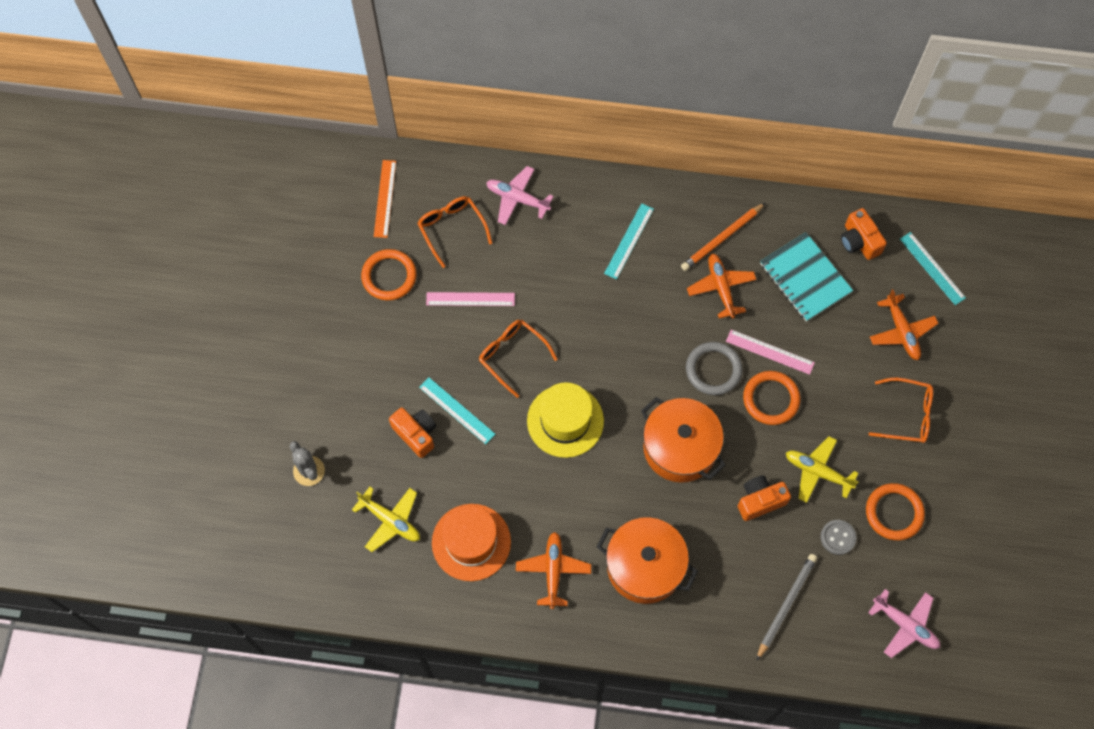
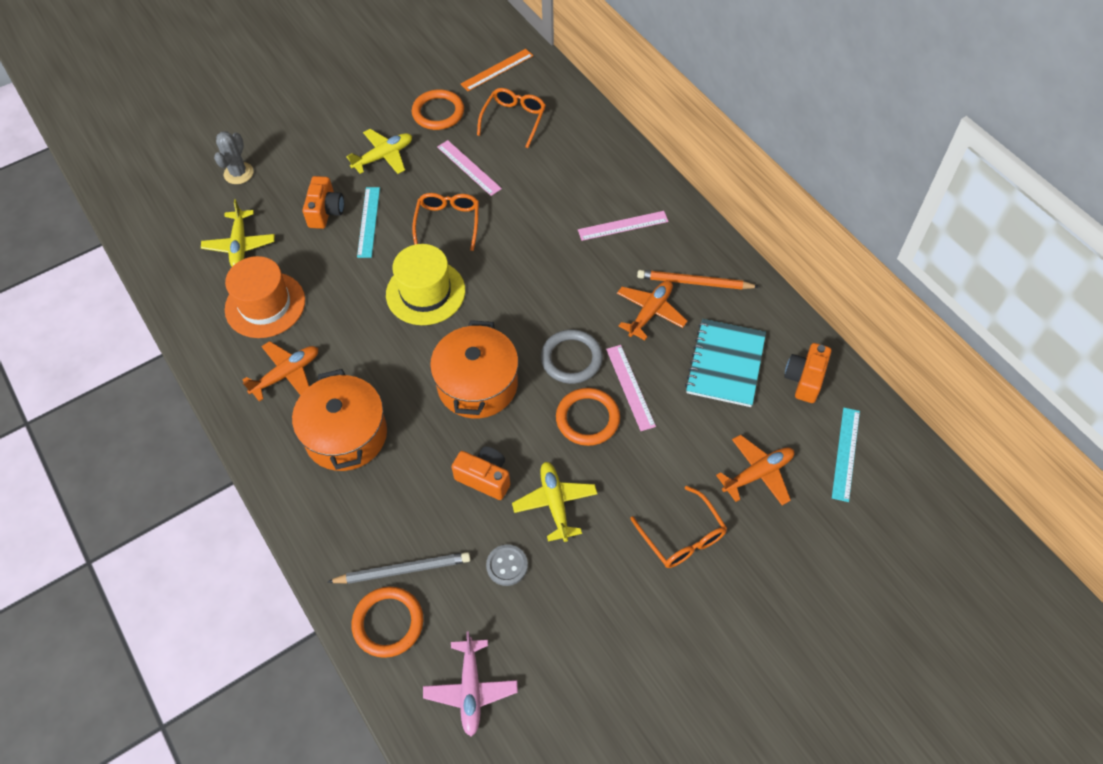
camera: 50 degrees right, 10 degrees down
pink plane [486,166,554,225] -> none
turquoise ruler [604,203,654,280] -> pink ruler [578,211,669,241]
orange ring [866,483,925,540] -> orange ring moved to [351,587,423,658]
orange plane [870,289,938,360] -> orange plane turned 150 degrees counterclockwise [716,435,794,505]
none -> yellow plane [346,129,412,174]

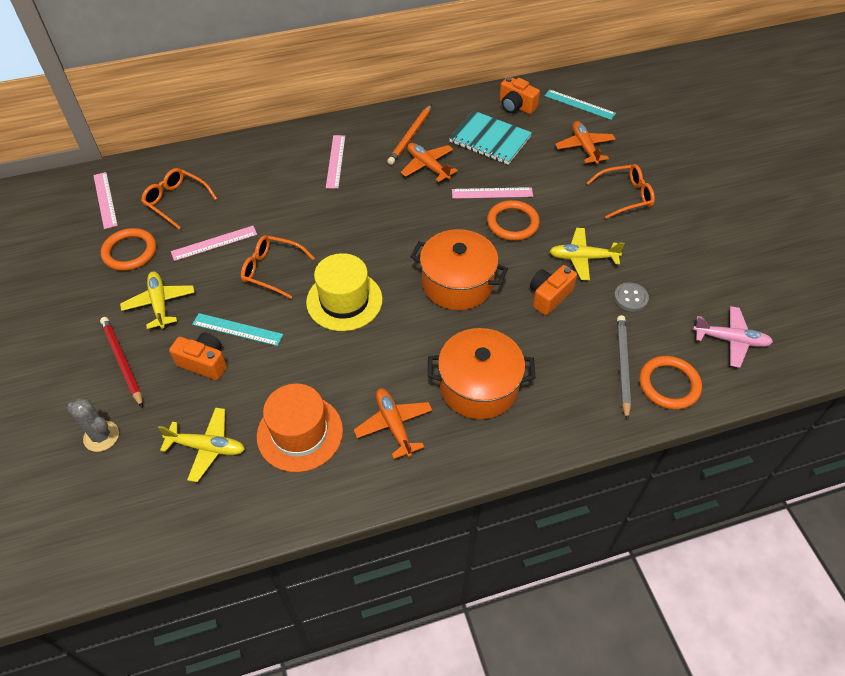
camera: 75 degrees left, 5 degrees down
orange ruler [461,49,533,91] -> pink ruler [93,172,118,229]
grey ring [541,329,603,384] -> none
none -> red pencil [100,317,143,408]

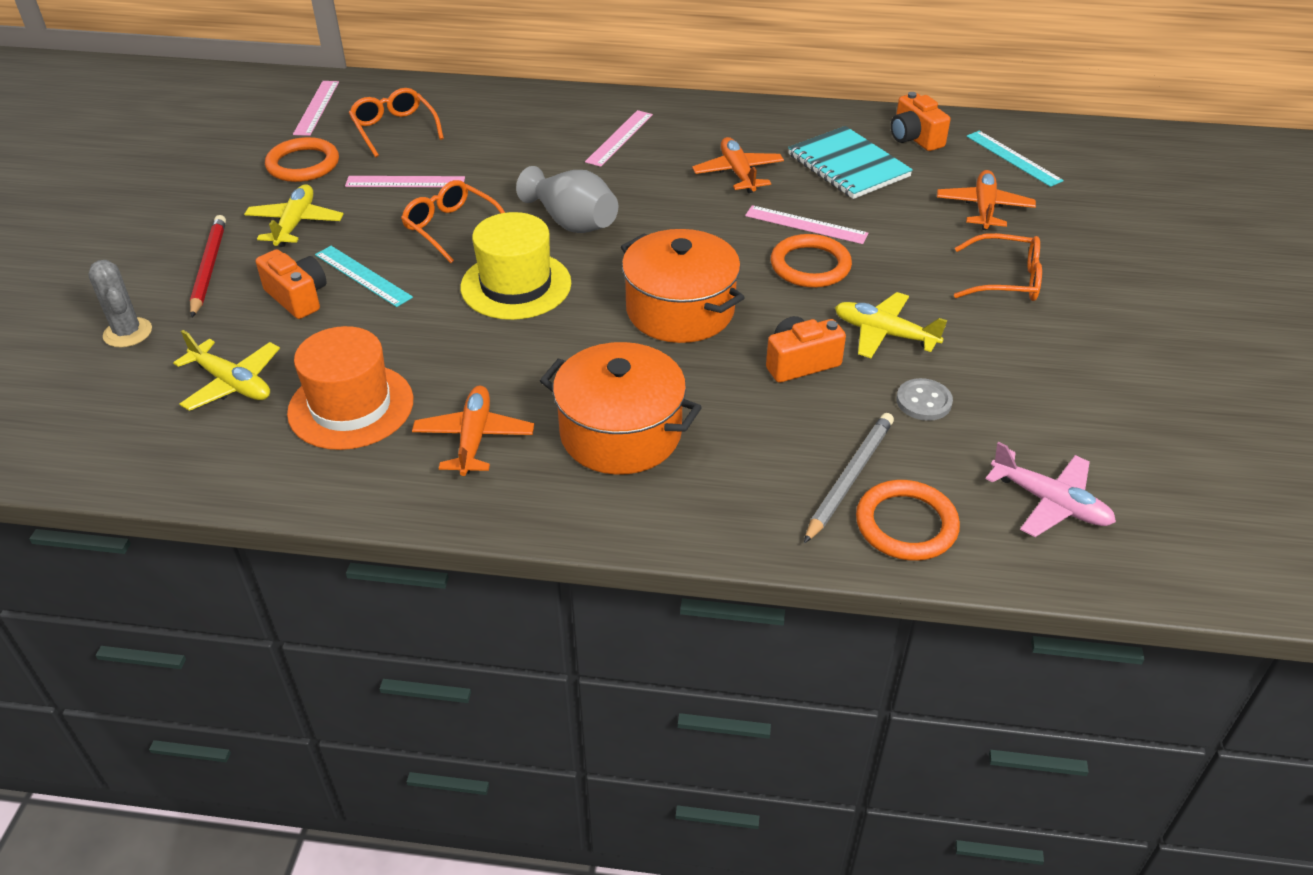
camera: 25 degrees right, 10 degrees down
orange pencil [387,104,432,165] -> none
none -> grey vase [516,166,618,233]

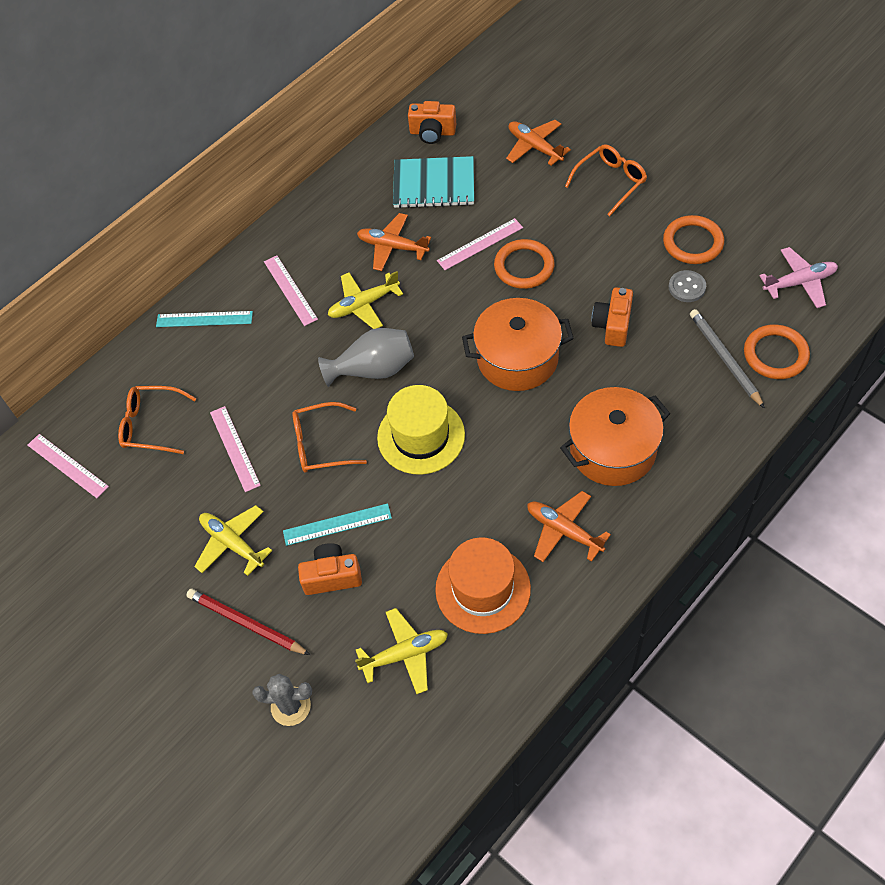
camera: 50 degrees left, 15 degrees up
orange ring [265,137,339,182] -> orange ring moved to [663,215,724,264]
pink ruler [345,176,465,187] -> pink ruler turned 60 degrees counterclockwise [210,406,261,492]
yellow plane [835,292,947,358] -> yellow plane moved to [328,271,403,329]
turquoise ruler [966,131,1064,187] -> turquoise ruler moved to [156,311,253,327]

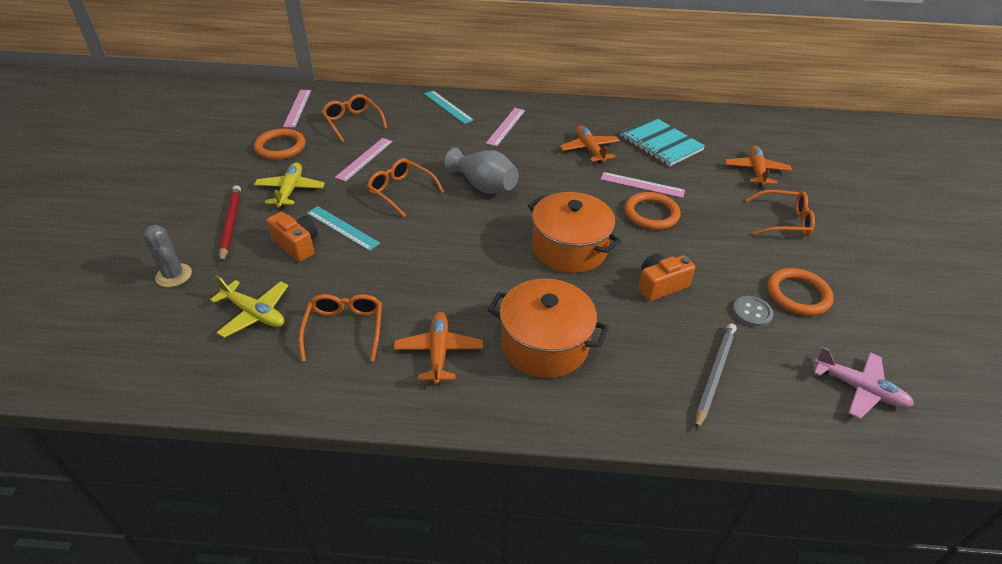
camera: 45 degrees right, 15 degrees down
yellow plane [328,271,403,329] -> none
yellow hat [377,385,465,475] -> none
orange camera [408,101,456,144] -> none
orange hat [435,537,531,634] -> orange glasses [299,294,382,362]
orange ring [744,324,810,379] -> orange ring moved to [254,128,306,160]

